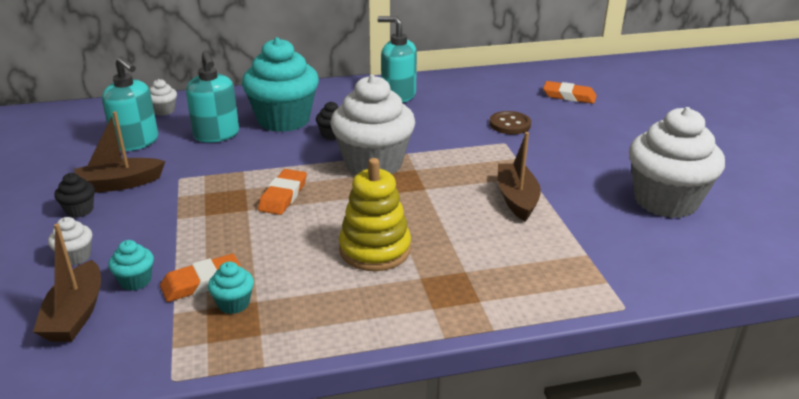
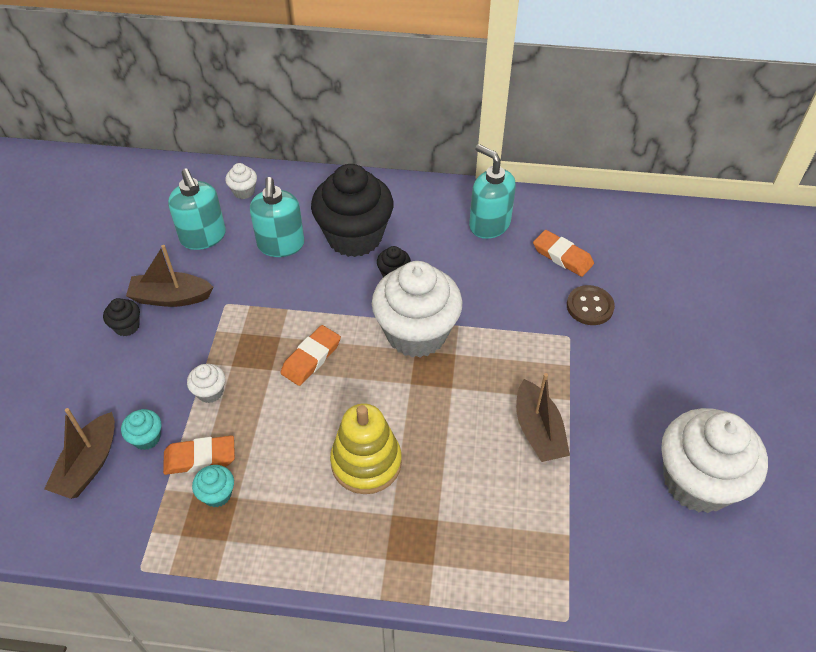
camera: 20 degrees right, 20 degrees up
white cupcake [48,217,92,266] -> white cupcake moved to [187,364,225,403]
turquoise cupcake [242,37,319,132] -> black cupcake [311,164,393,257]
brown boat [498,132,541,221] -> brown boat turned 150 degrees clockwise [516,373,570,462]
orange eraser [543,81,597,104] -> orange eraser moved to [533,230,594,277]

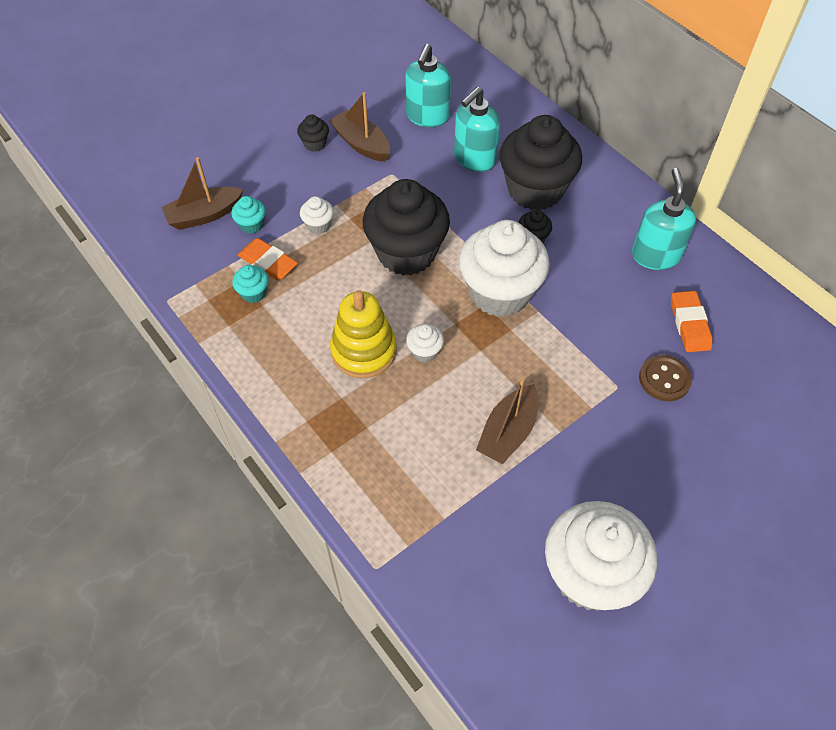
camera: 45 degrees right, 5 degrees up
white cupcake [225,163,257,199] -> white cupcake moved to [406,324,444,363]
orange eraser [281,325,341,386] -> black cupcake [363,179,450,276]

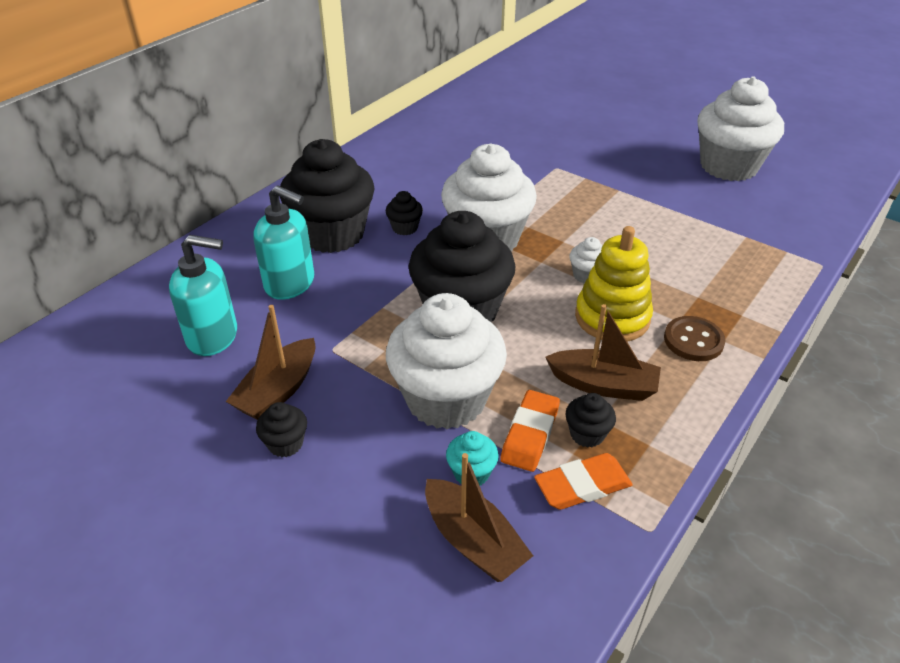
camera: 105 degrees left, 15 degrees down
turquoise cupcake [232,265,269,303] -> black cupcake [565,393,616,448]
white cupcake [300,196,334,234] -> white cupcake [386,293,507,429], size x2.44
brown boat [476,378,539,464] -> brown boat moved to [545,304,661,401]
turquoise soap dispenser [632,168,696,270] -> none
brown button [639,355,692,401] -> brown button moved to [664,316,725,361]
orange eraser [671,291,712,352] -> orange eraser moved to [534,453,633,510]

